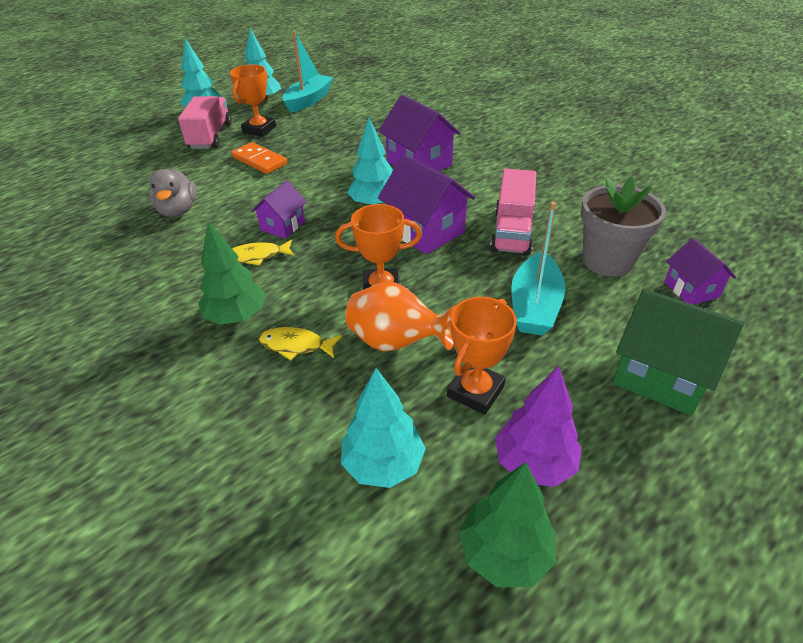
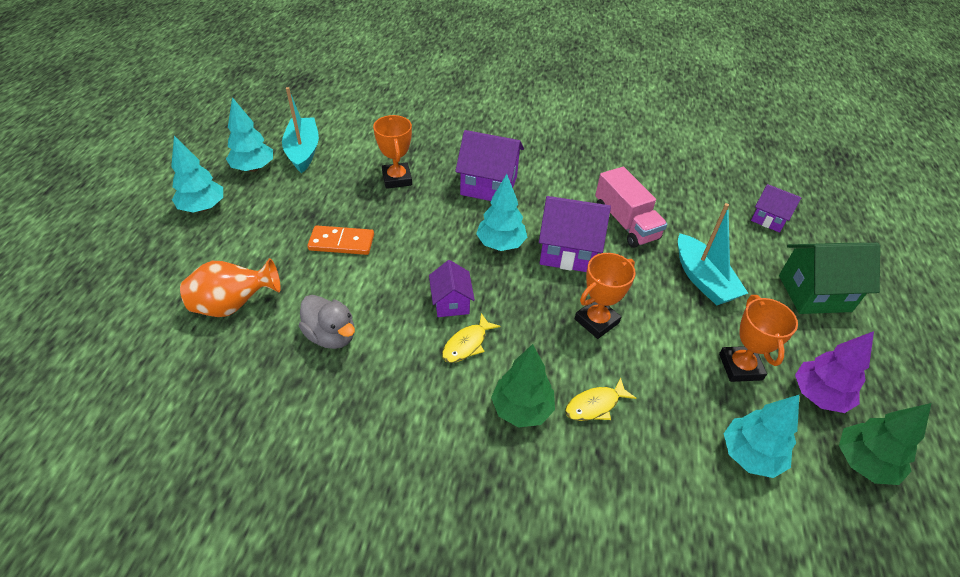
camera: 40 degrees left, 5 degrees up
pink truck [178,96,232,149] -> none
orange trophy [230,65,276,137] -> orange trophy moved to [373,115,412,189]
orange vase [345,282,456,352] -> orange vase moved to [180,258,281,317]
grey flower pot [581,176,666,277] -> none

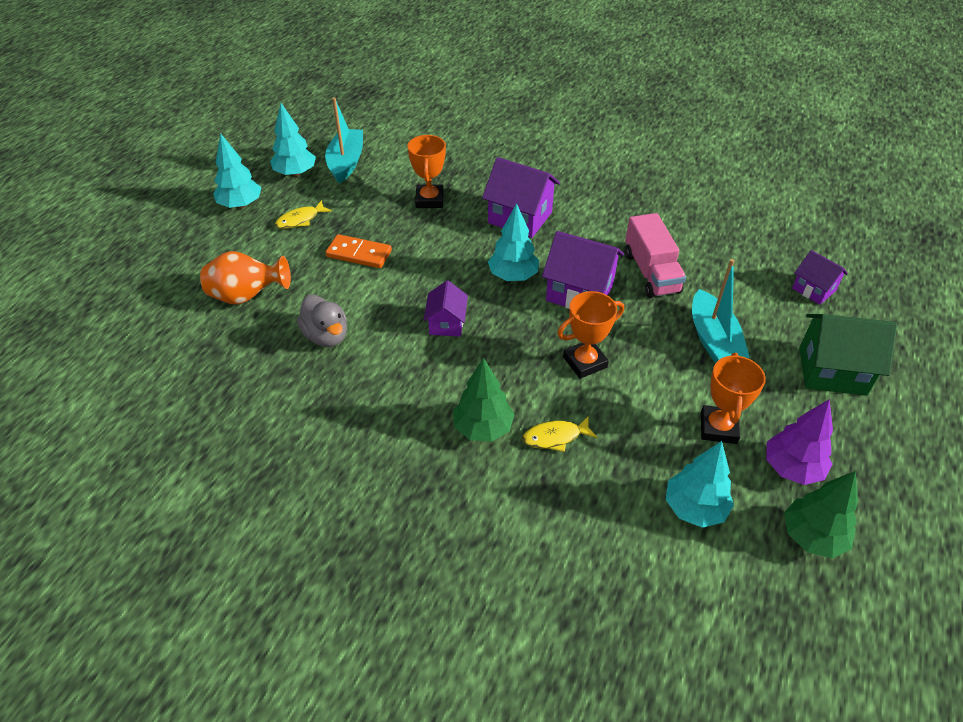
camera: 15 degrees right, 0 degrees up
yellow fish [442,313,500,363] -> yellow fish moved to [275,200,332,229]

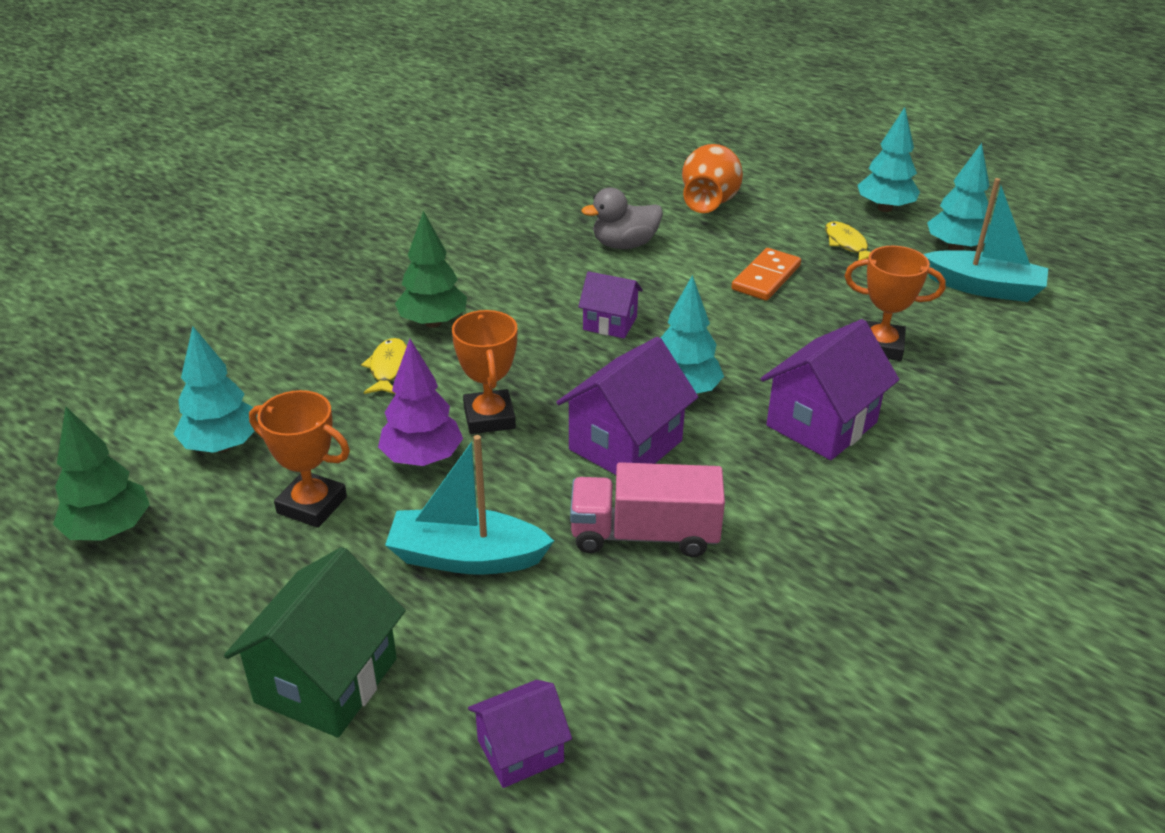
camera: 105 degrees right, 10 degrees down
purple tree [766,399,833,485] -> purple tree moved to [378,339,463,466]

